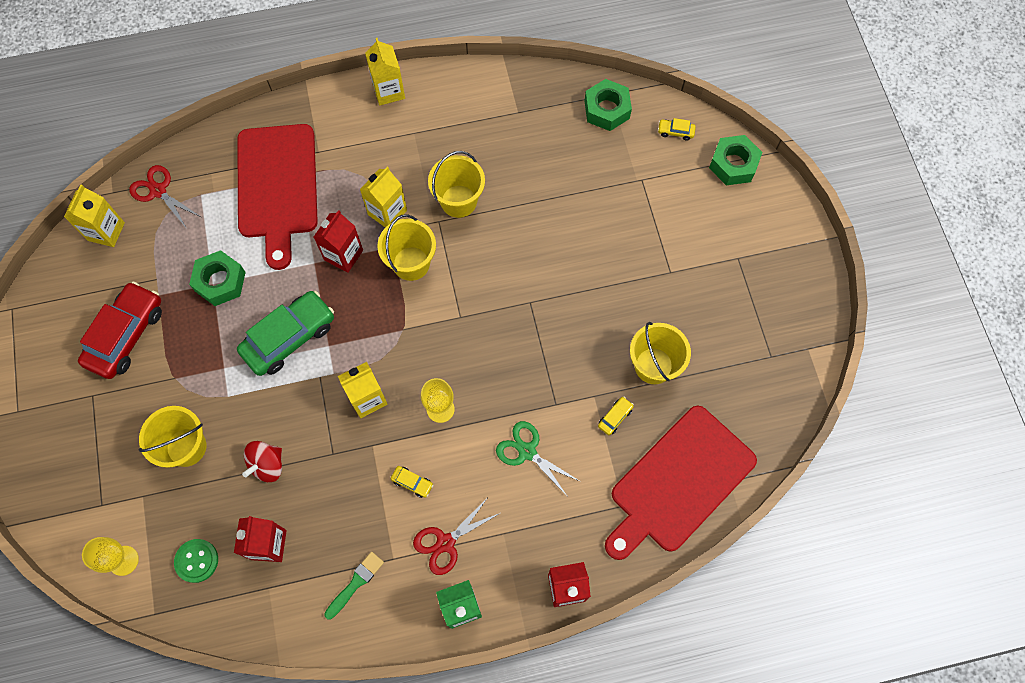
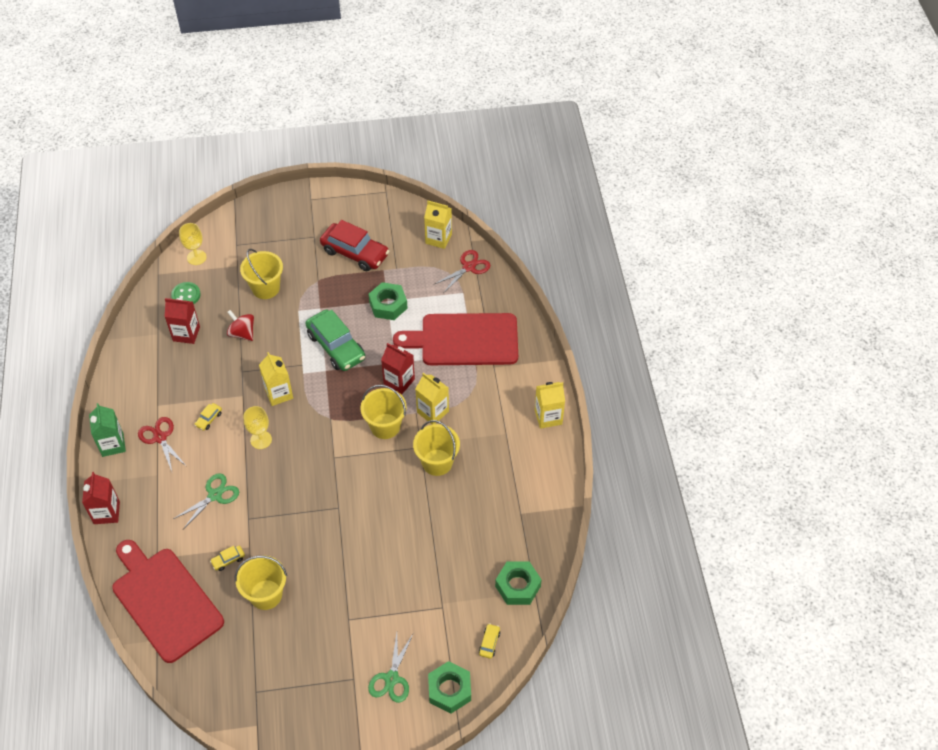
camera: 95 degrees right, 15 degrees down
green brush [324,552,384,619] -> none
yellow car [598,396,634,435] -> yellow car turned 105 degrees clockwise [210,546,245,571]
none -> green scissors [368,633,413,703]

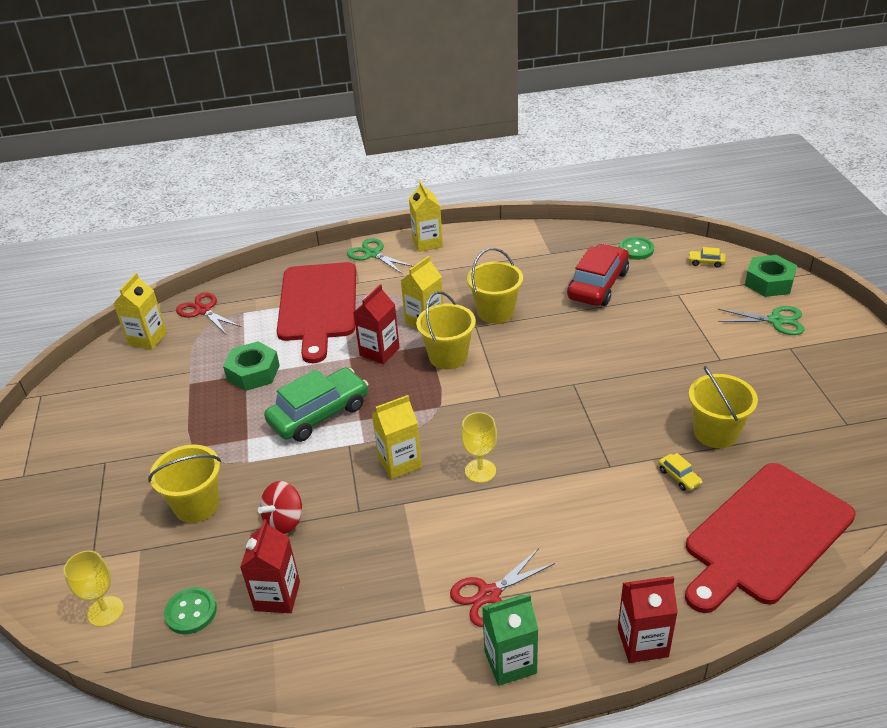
camera: 90 degrees left, 15 degrees down
green scissors [173,473,239,529] -> green scissors moved to [347,238,413,274]
yellow car [195,403,222,431] -> none
red car [320,220,389,271] -> red car moved to [567,244,629,306]
green nut [495,561,542,605] -> green button [619,237,654,260]

